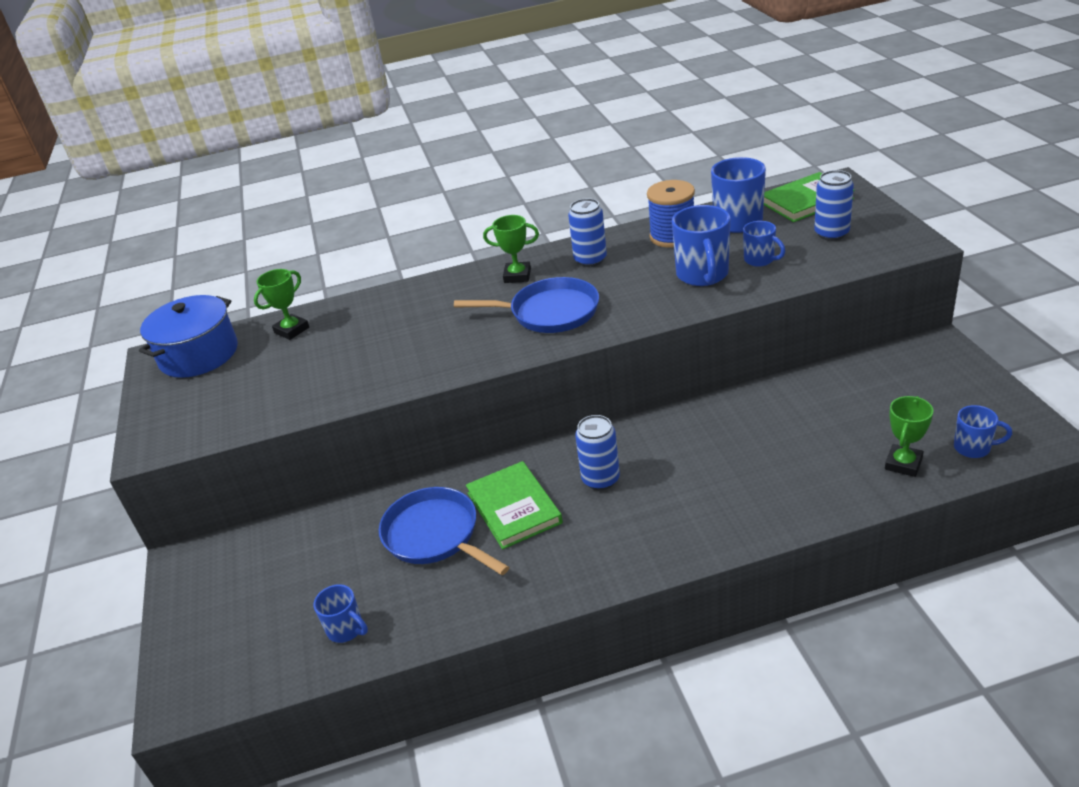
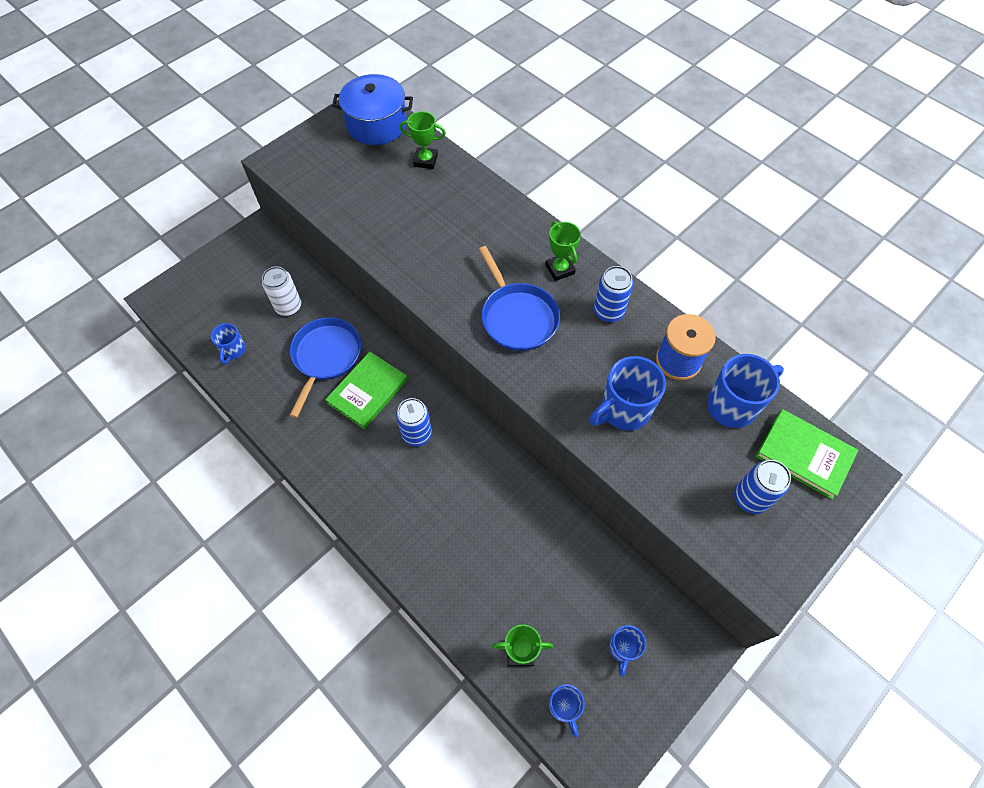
camera: 55 degrees right, 25 degrees up
blue mug [743,221,785,267] -> blue mug moved to [609,625,646,677]
none -> white can [262,266,301,316]

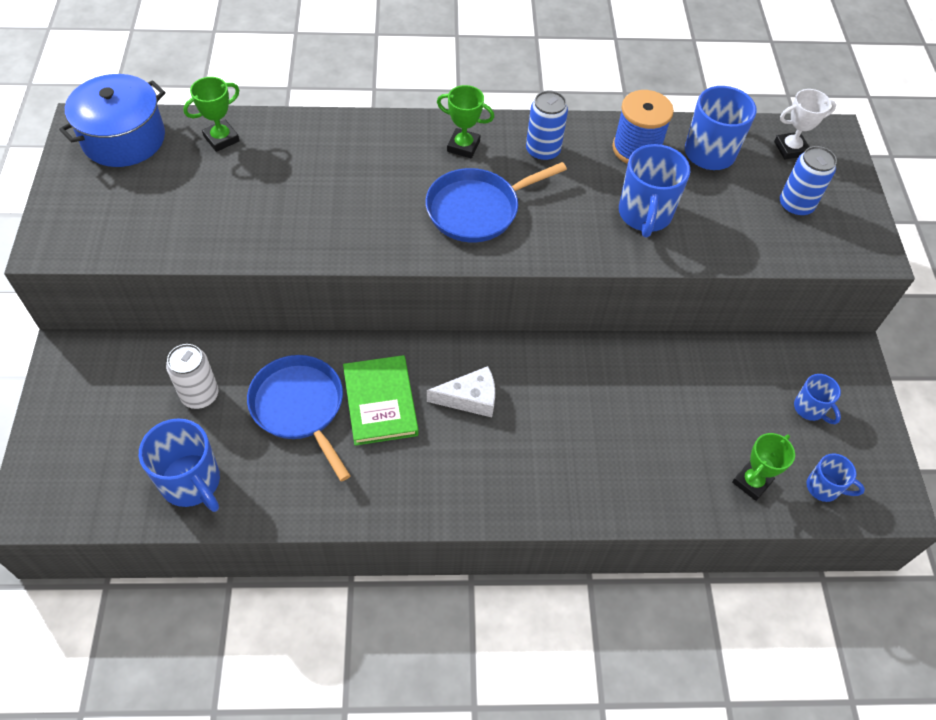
camera: 50 degrees left, 5 degrees down
blue mug [211,323,246,365] -> blue mug [139,418,220,512], size x1.74
blue can [396,398,432,447] -> white cheese [427,366,495,417]
blue pan [478,246,560,351] -> blue pan turned 135 degrees clockwise [426,162,567,242]
green book [756,409,858,499] -> white trophy [774,89,836,159]

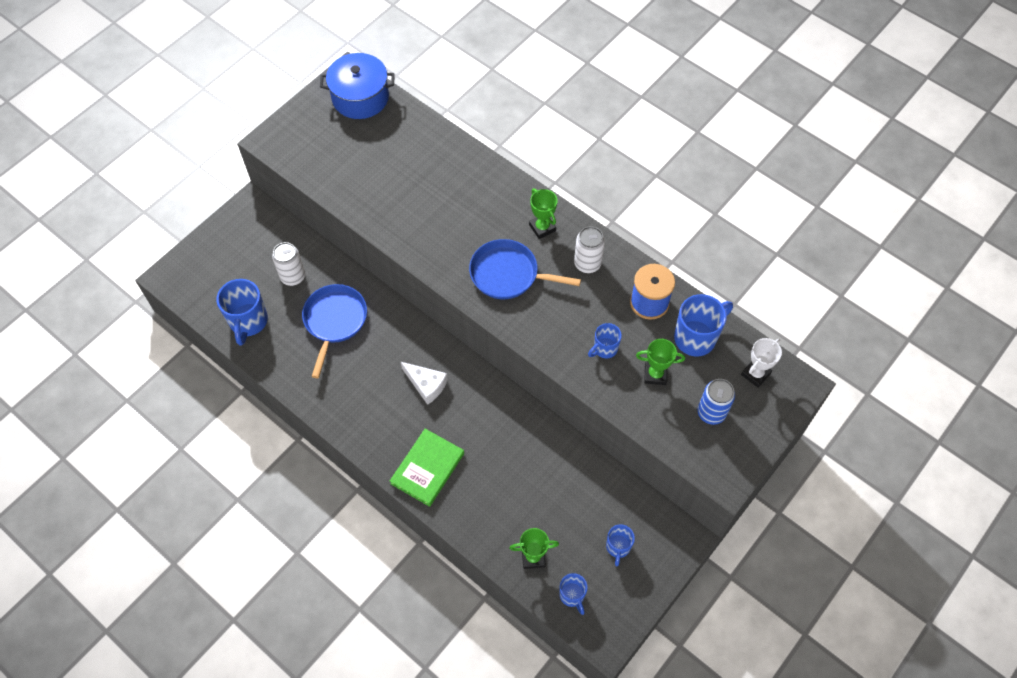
camera: 45 degrees right, 5 degrees up
green trophy [183,77,240,152] -> green trophy moved to [636,339,685,385]
green book [343,355,419,446] -> green book moved to [390,429,464,507]
blue can [526,91,568,162] -> white can [574,226,605,273]
blue mug [619,144,690,238] -> blue mug [588,323,622,359], size x0.57
white trophy [774,89,836,159] -> white trophy turned 75 degrees counterclockwise [741,338,782,388]

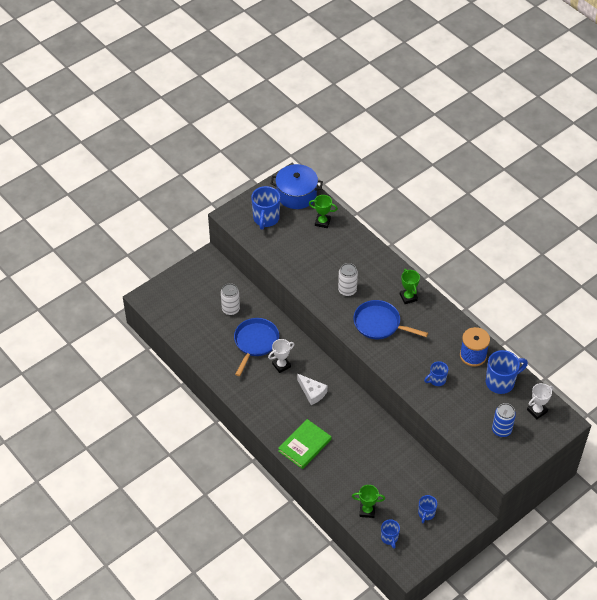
camera: 10 degrees right, 10 degrees down
blue mug [217,279,268,346] -> blue mug moved to [251,186,280,230]
white can [574,226,605,273] -> white can moved to [338,263,358,296]
green trophy [636,339,685,385] -> green trophy moved to [309,195,338,228]
none -> white trophy [268,339,295,373]

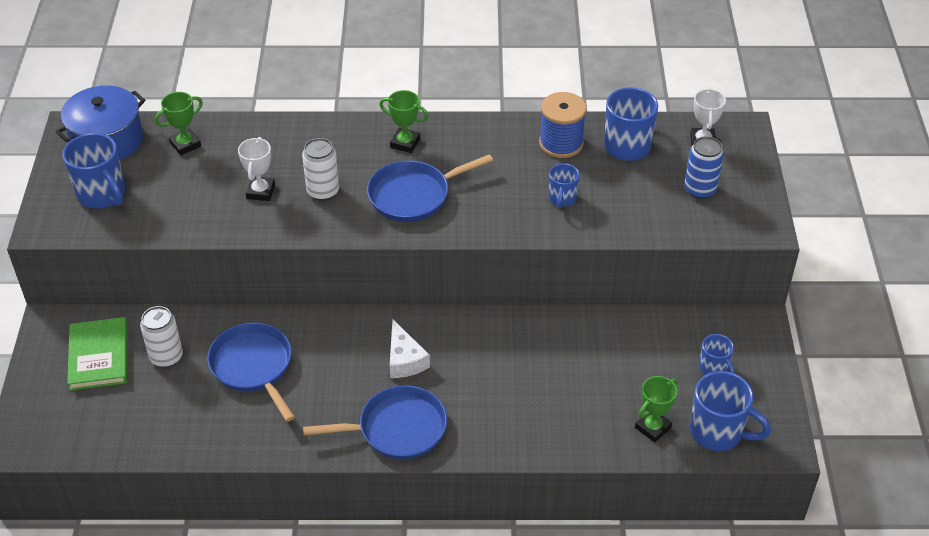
camera: 50 degrees left, 5 degrees down
white trophy [268,339,295,373] -> white trophy moved to [238,137,275,201]
green book [278,419,331,469] -> green book moved to [67,317,128,391]
white cheese [297,374,328,405] -> white cheese turned 75 degrees clockwise [390,319,430,378]
blue mug [381,519,400,549] -> blue mug [690,371,771,451], size x1.74
none -> blue pan [303,385,447,459]

